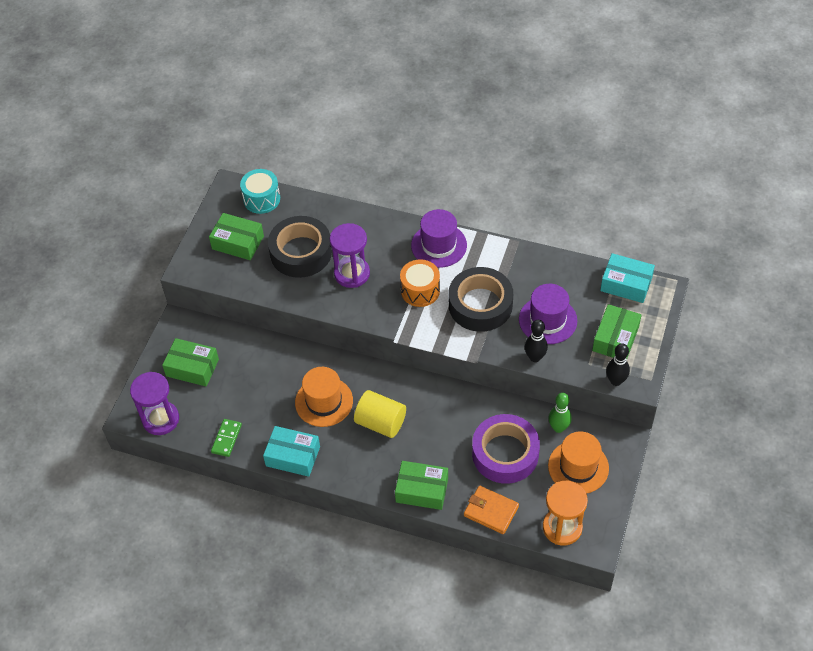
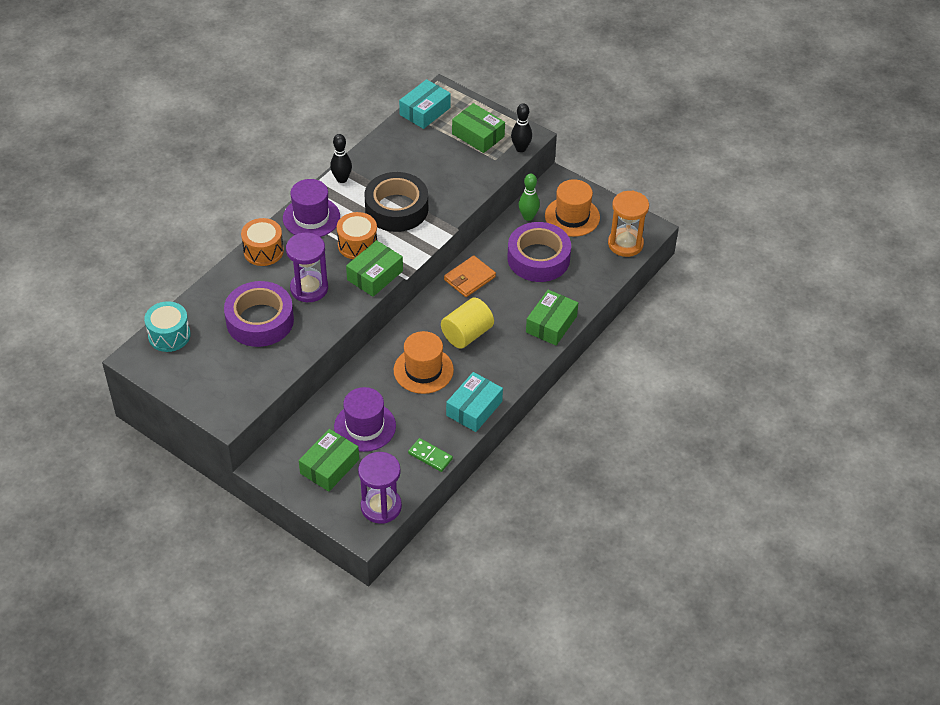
camera: 75 degrees left, 5 degrees down
green box [209,213,264,260] -> green box moved to [346,240,403,297]
black tape [268,216,332,278] -> purple tape [224,281,294,347]
orange wallet [464,486,519,534] -> orange wallet moved to [444,255,496,297]
purple hat [519,284,577,344] -> purple hat moved to [334,387,396,452]
black bowling pin [525,320,548,362] -> black bowling pin moved to [330,134,352,183]
none -> orange drum [241,218,284,266]

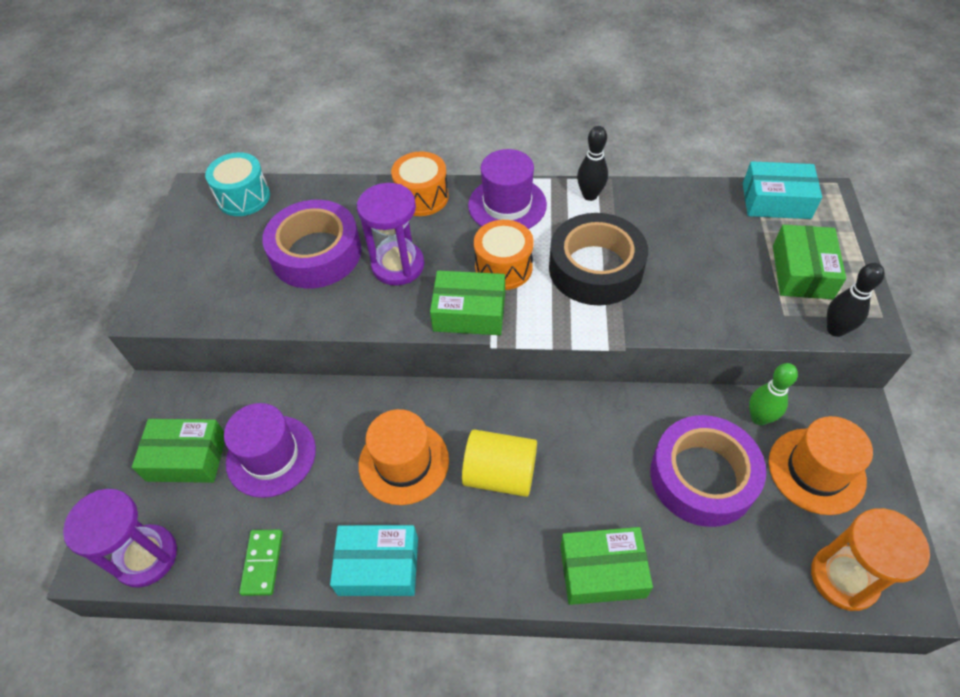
camera: 60 degrees right, 5 degrees up
orange wallet [444,255,496,297] -> none

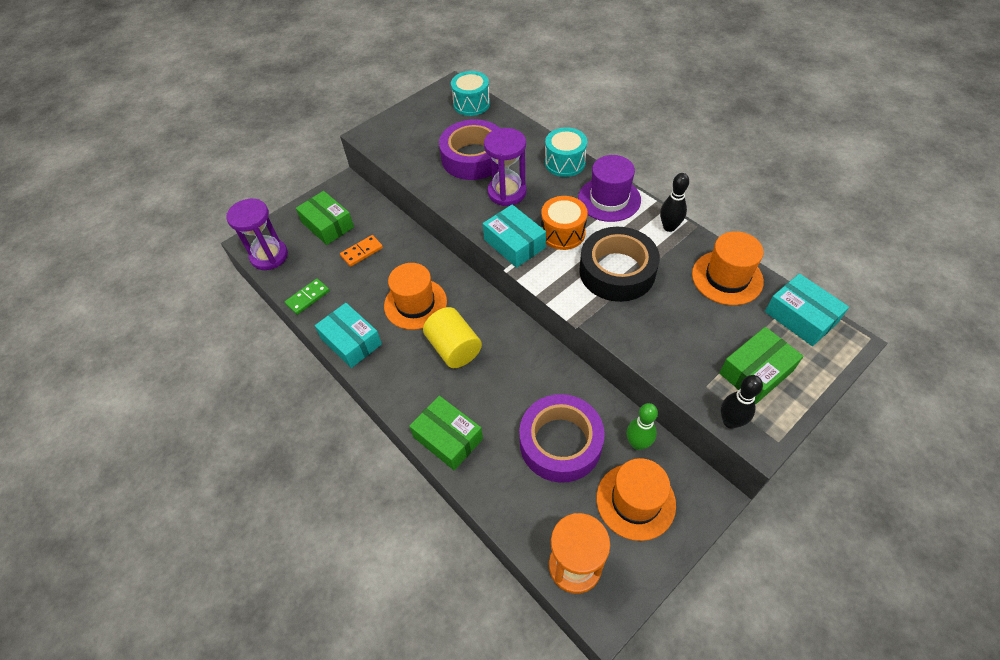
camera: 45 degrees right, 0 degrees up
purple hat [224,403,316,498] -> orange domino [340,235,383,267]
orange drum [391,151,449,216] -> turquoise drum [545,127,587,177]
green box [430,271,505,335] -> turquoise box [483,205,546,268]
none -> orange hat [692,231,764,305]

